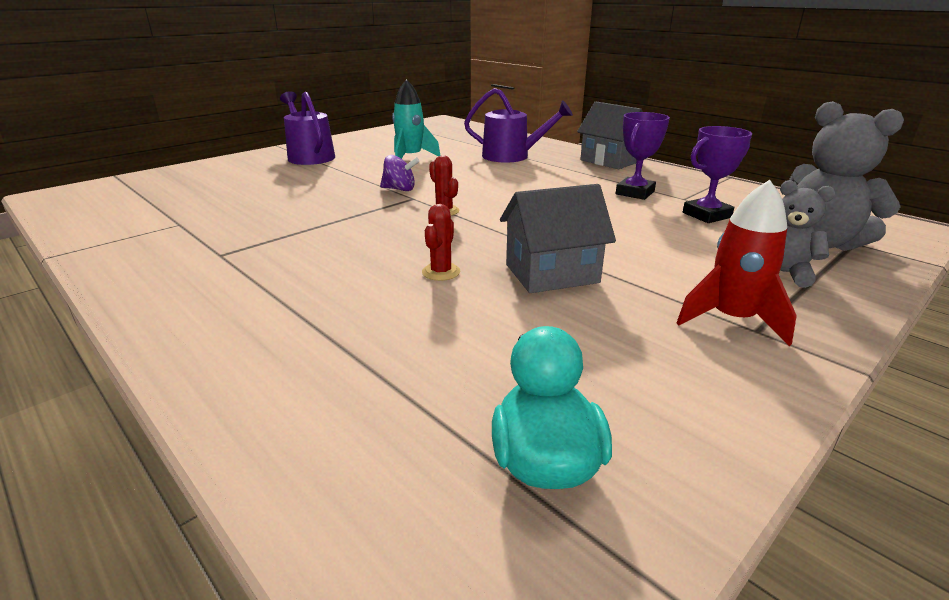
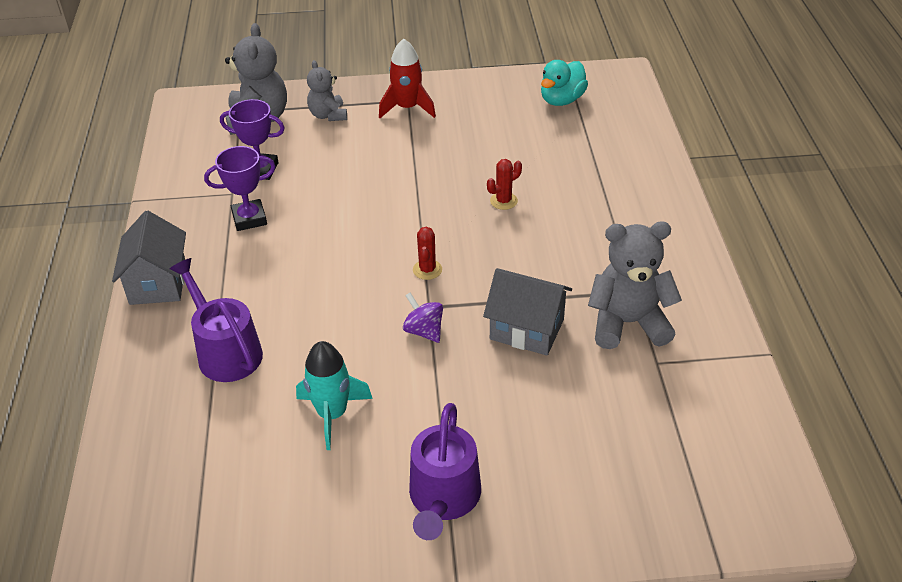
camera: 140 degrees left, 15 degrees up
grey house [500,184,616,293] -> grey house moved to [483,268,572,355]
none -> grey teddy bear [588,221,682,349]

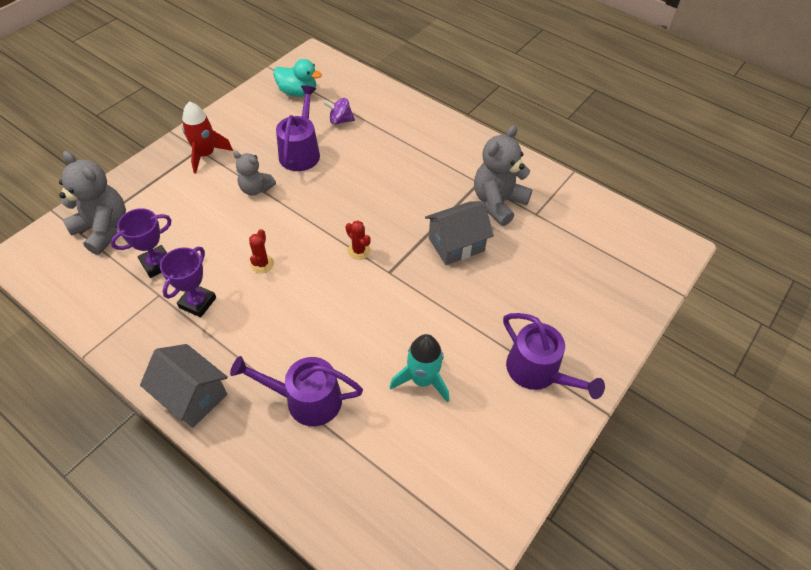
camera: 50 degrees left, 10 degrees up
grey teddy bear [307,60,347,121] -> grey teddy bear moved to [233,151,276,196]
purple spinning top [403,293,443,343] -> purple spinning top moved to [323,98,355,125]
red cactus [487,159,522,210] -> red cactus moved to [249,229,274,273]
turquoise duck [541,60,588,106] -> turquoise duck turned 60 degrees counterclockwise [273,59,322,97]
none -> purple watering can [276,85,320,171]

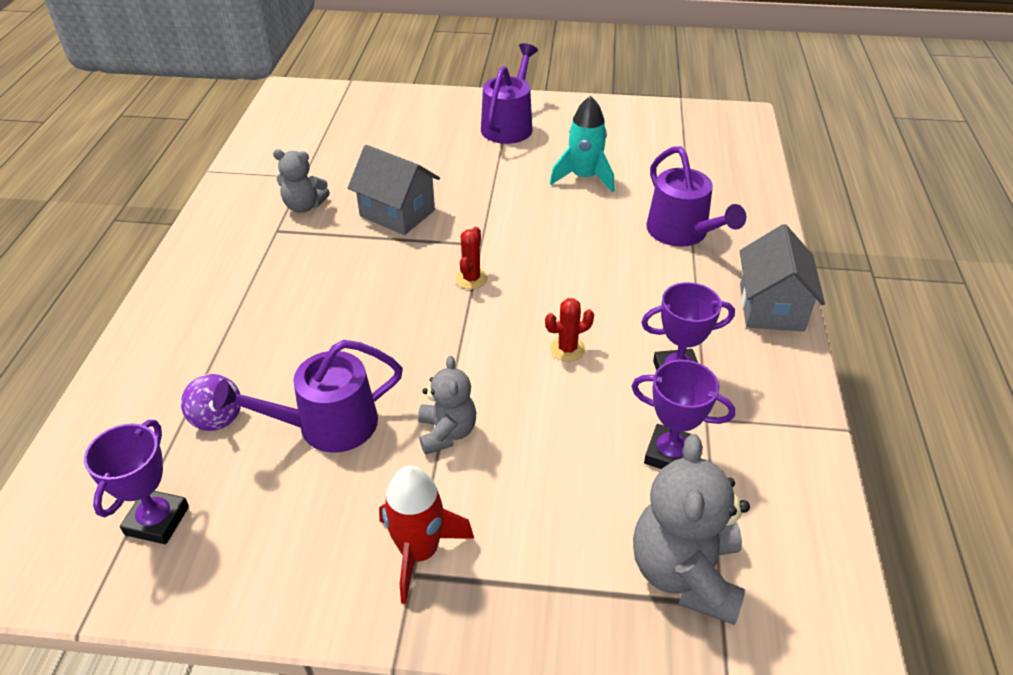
camera: 120 degrees left, 10 degrees down
turquoise duck [273,59,322,97] -> purple trophy [84,420,189,544]
grey teddy bear [474,125,533,226] -> grey teddy bear [273,149,330,213], size x0.60

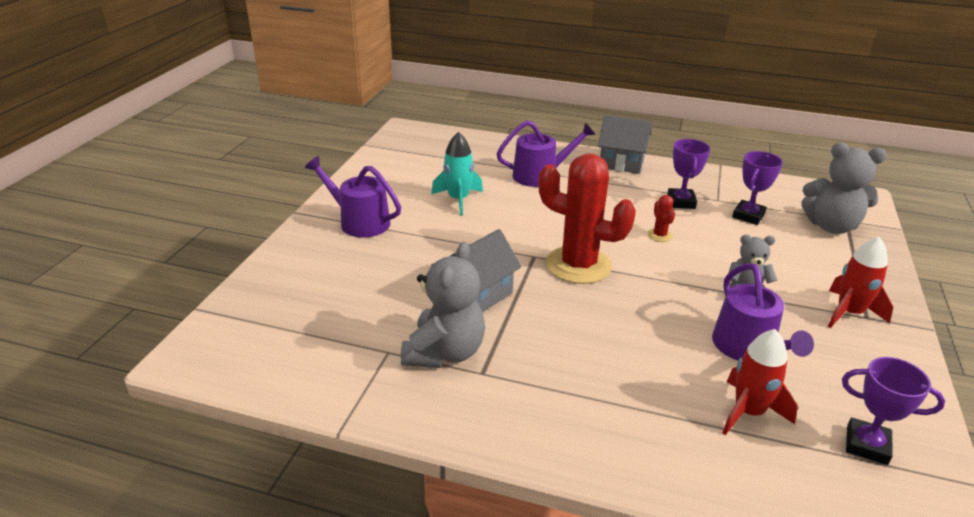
camera: 80 degrees left, 10 degrees down
purple spinning top [181,374,241,431] -> red rocket [722,329,798,435]
grey teddy bear [273,149,330,213] -> grey teddy bear [401,242,485,368], size x1.66
red cactus [455,227,488,289] -> red cactus [538,153,636,284], size x2.49

